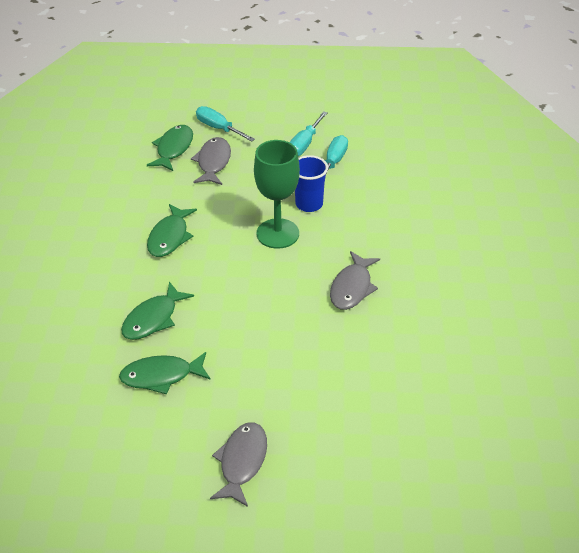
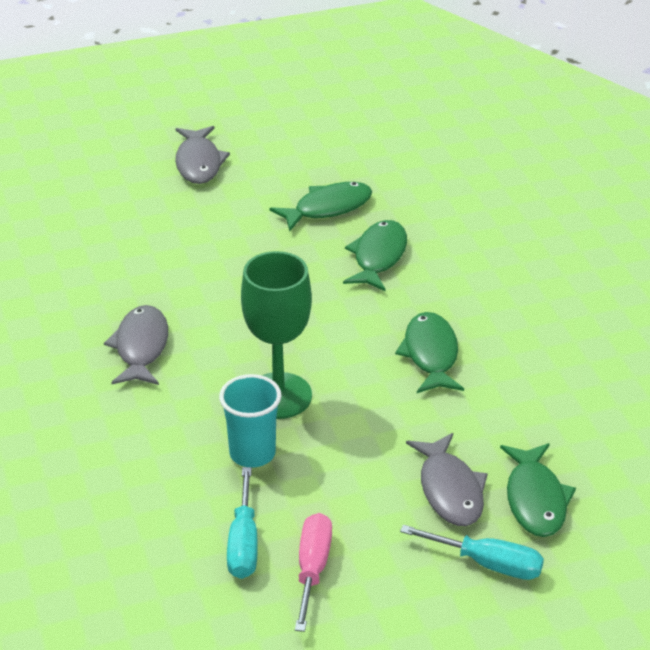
camera: 160 degrees right, 5 degrees down
turquoise screwdriver [289,111,328,156] -> pink screwdriver [295,513,332,632]
blue cup [295,155,328,212] -> turquoise cup [219,374,281,468]

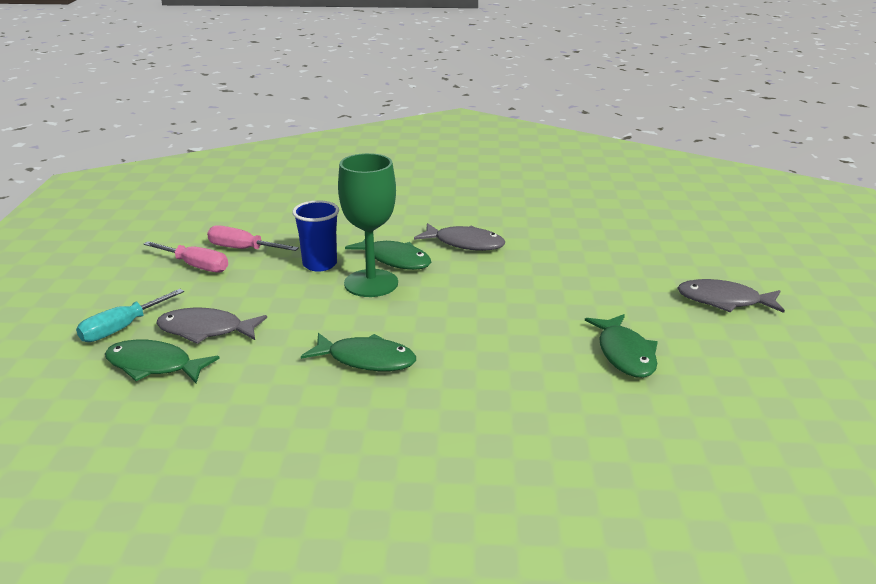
camera: 110 degrees right, 10 degrees down
turquoise cup [219,374,281,468] -> blue cup [292,200,339,272]
turquoise screwdriver [227,467,258,579] -> pink screwdriver [207,225,299,251]
green fish [343,220,407,292] -> green fish moved to [345,239,431,270]

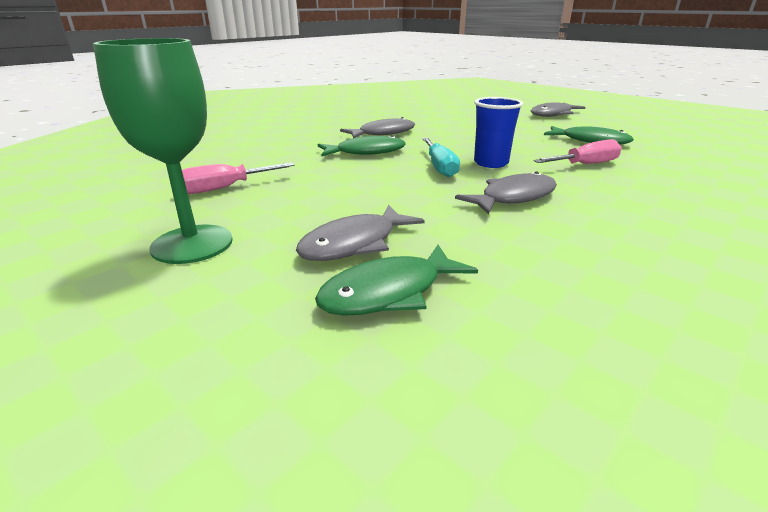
camera: 50 degrees left, 0 degrees up
turquoise screwdriver [76,289,184,342] -> turquoise screwdriver moved to [423,138,460,177]
pink screwdriver [144,241,228,273] -> pink screwdriver moved to [533,139,622,164]
blue cup [292,200,339,272] -> blue cup moved to [474,97,523,168]
green fish [301,333,416,371] -> grey fish [455,171,557,214]
green goblet [338,153,398,297] -> green goblet moved to [93,38,233,264]

